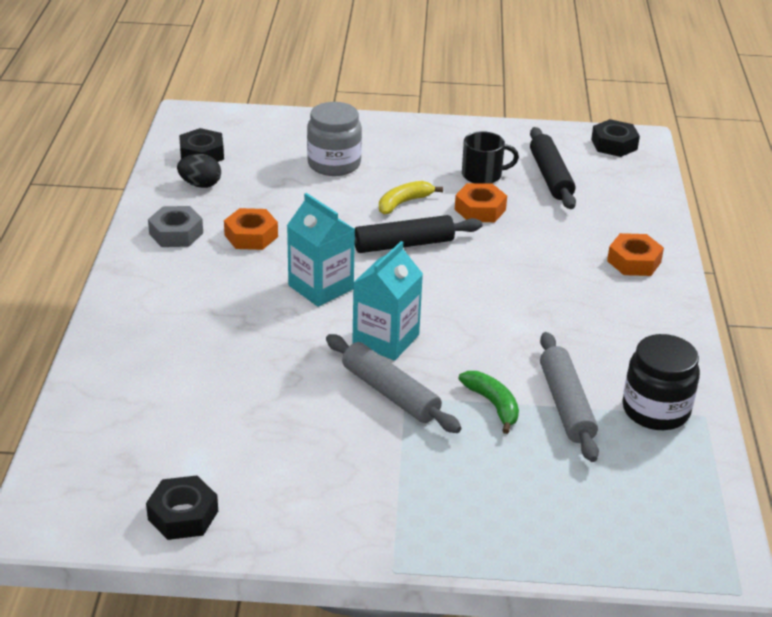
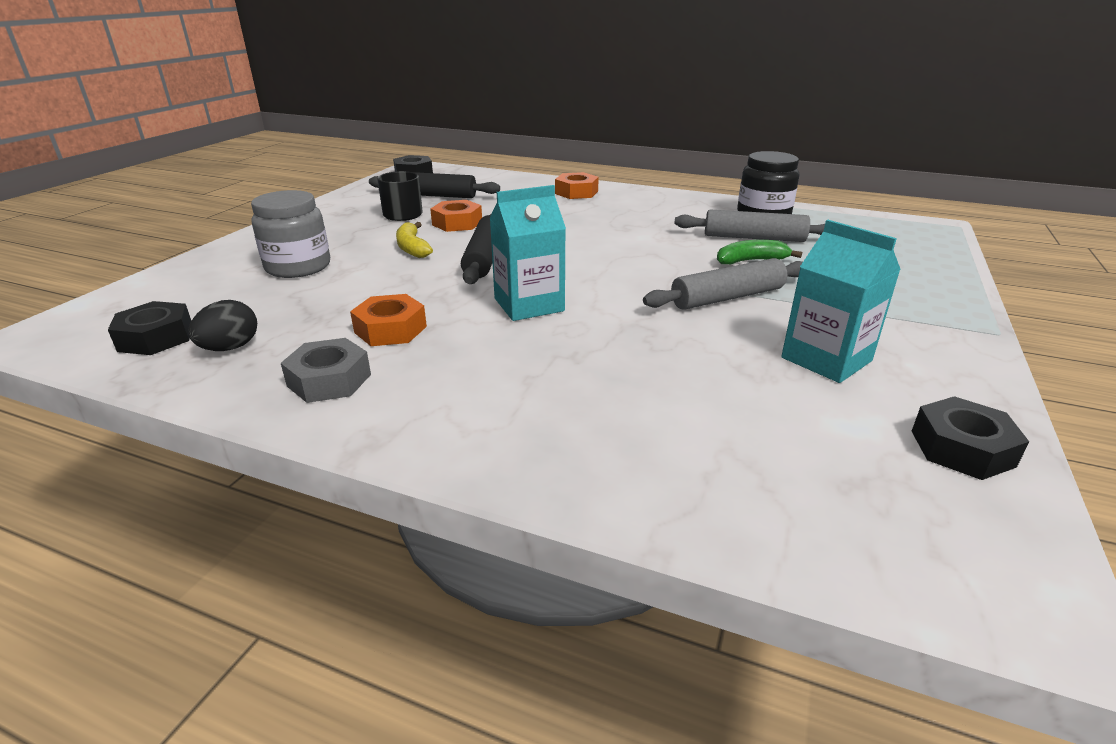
camera: 70 degrees left, 5 degrees down
turquoise carton [352,241,423,361] -> turquoise carton moved to [781,220,901,383]

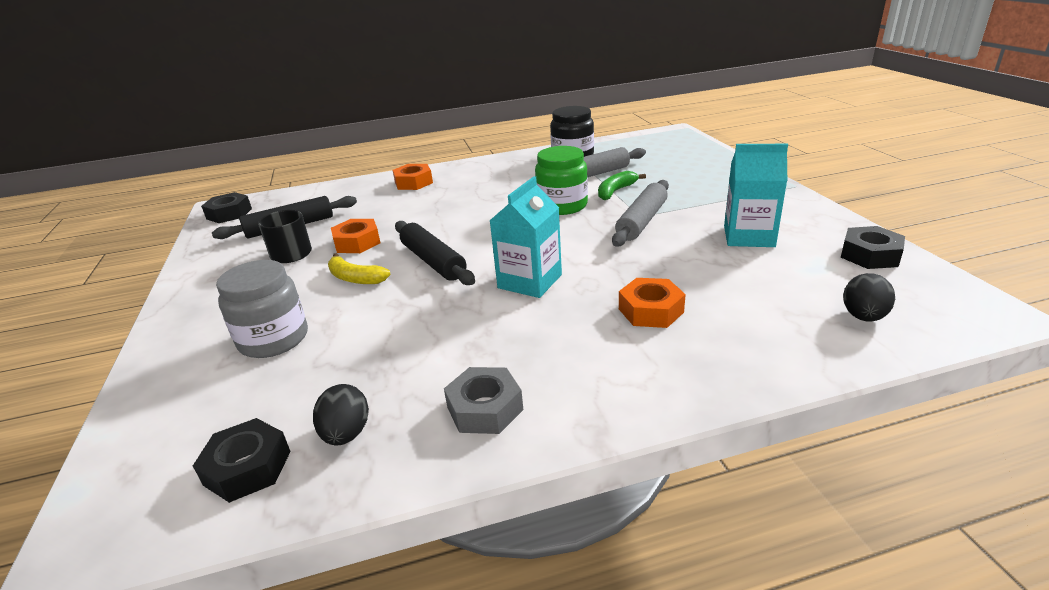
camera: 35 degrees left, 0 degrees up
orange nut [350,294,427,346] -> orange nut moved to [619,278,686,328]
none -> green jar [535,146,588,215]
none -> black egg [843,273,895,322]

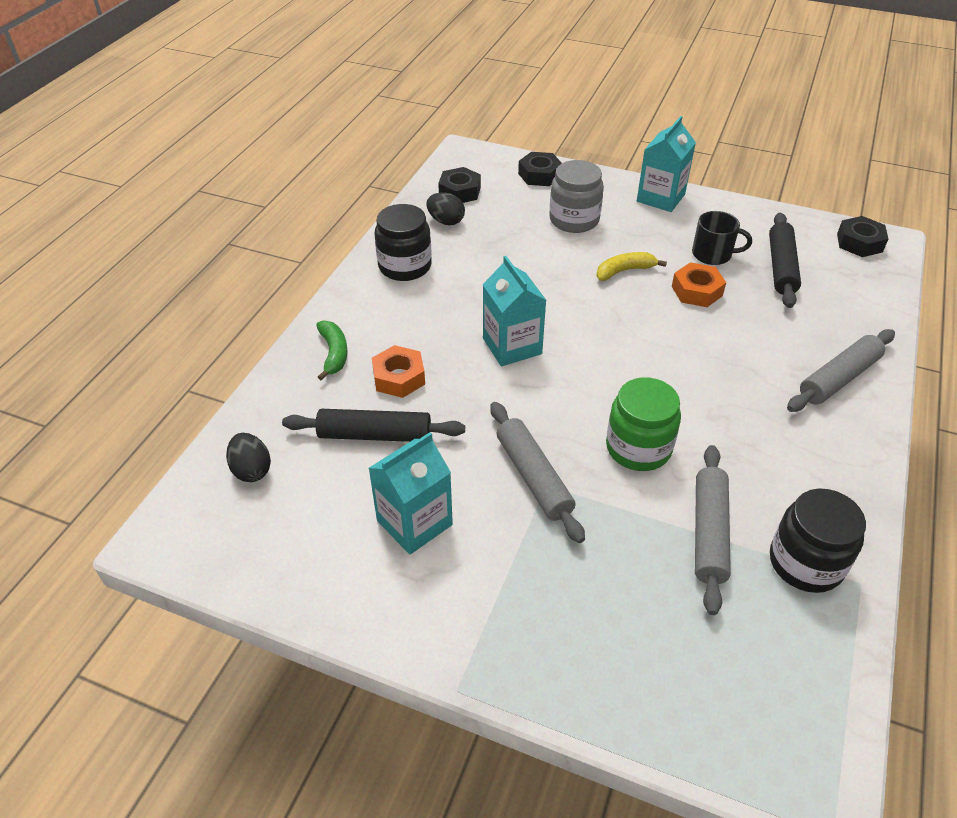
camera: 125 degrees right, 15 degrees up
orange nut [393,164,433,190] -> grey rolling pin [787,329,895,412]
black rolling pin [395,221,475,285] -> black rolling pin moved to [282,409,465,442]
grey nut [444,367,523,434] -> black jar [375,204,432,281]
green banana [598,171,646,200] -> green banana moved to [316,321,348,381]
black nut [841,226,905,269] -> black nut moved to [518,152,562,186]
none -> turquoise carton [637,116,696,212]

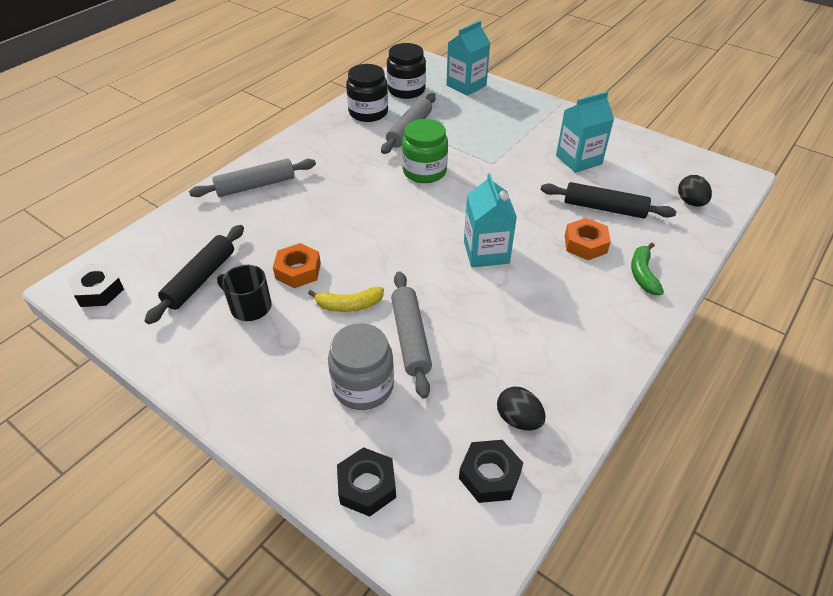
camera: 165 degrees left, 0 degrees up
black jar [375,204,432,281] -> black jar moved to [387,43,426,99]
grey rolling pin [490,402,585,543] -> grey rolling pin moved to [391,271,432,399]
turquoise carton [637,116,696,212] -> turquoise carton moved to [446,21,490,96]

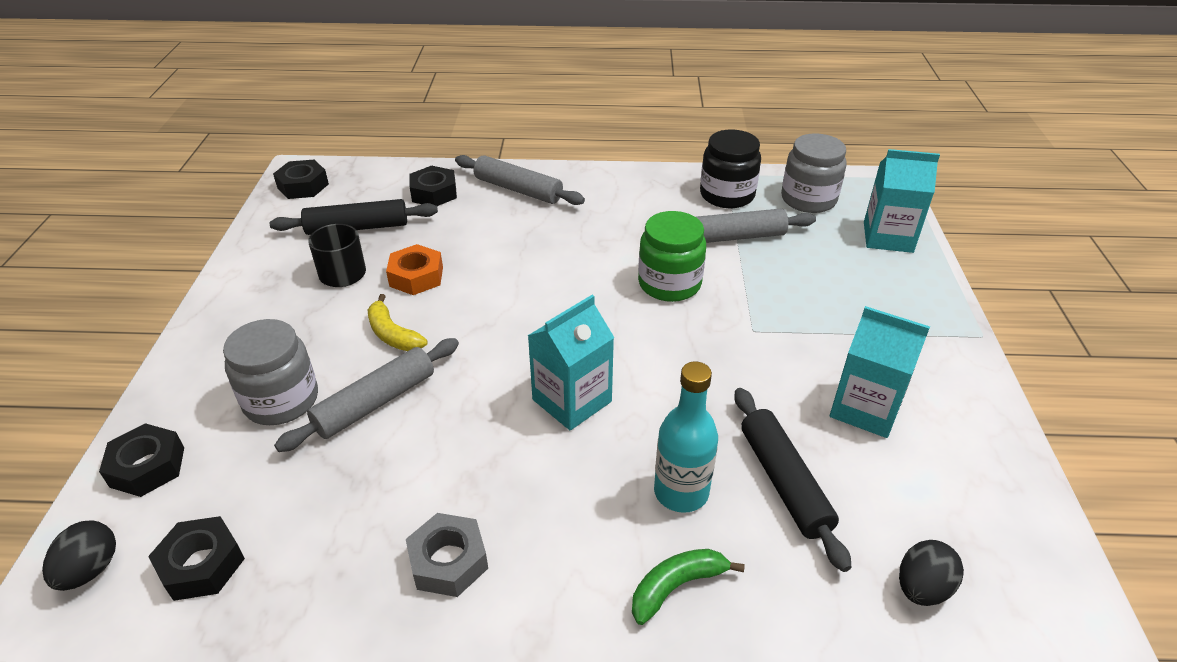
camera: 55 degrees right, 5 degrees down
black jar [387,43,426,99] -> grey jar [781,133,847,213]
black egg [497,387,546,430] -> black egg moved to [42,521,116,591]
orange nut [565,218,611,260] -> turquoise bottle [654,361,718,513]
none -> grey nut [406,513,488,597]
none -> black nut [410,166,457,206]

